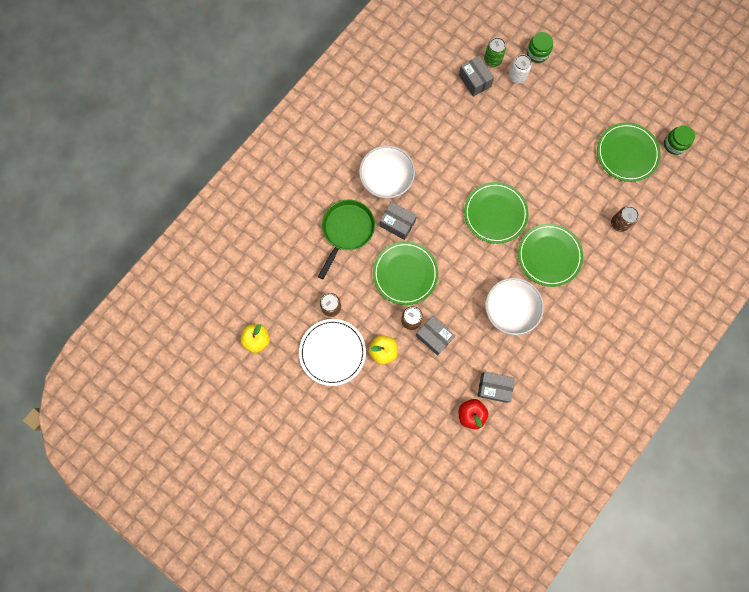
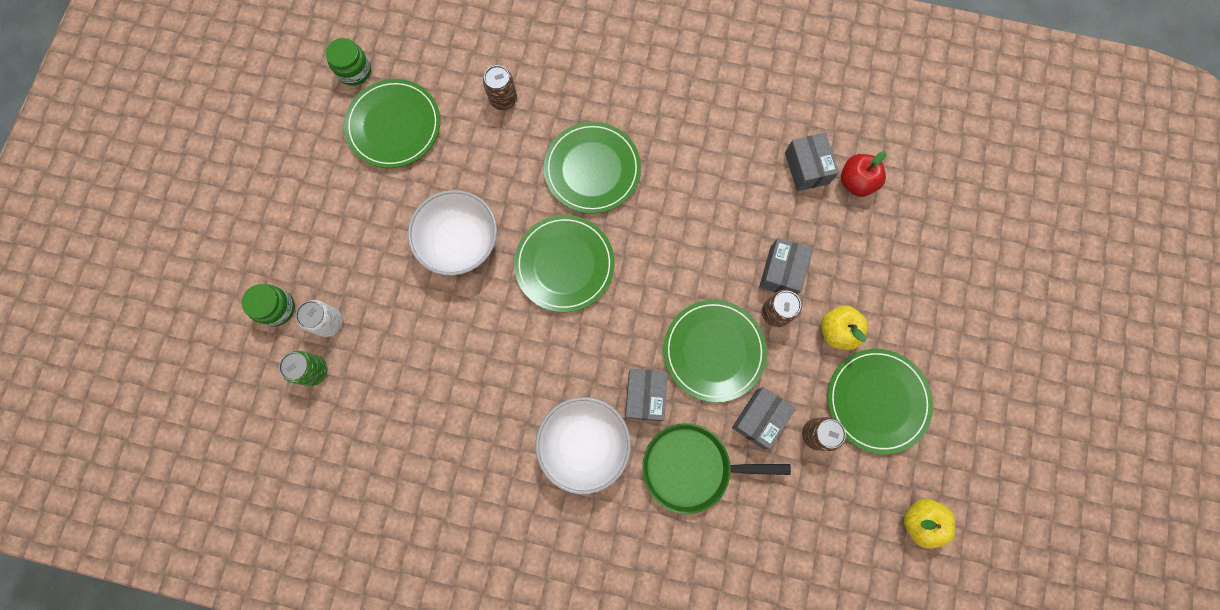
camera: 115 degrees left, 0 degrees up
white plate [299,319,366,386] -> green plate [828,349,933,454]
grey box [459,56,494,97] -> grey box moved to [732,387,795,449]
white bowl [485,278,544,335] -> white bowl moved to [408,190,497,276]

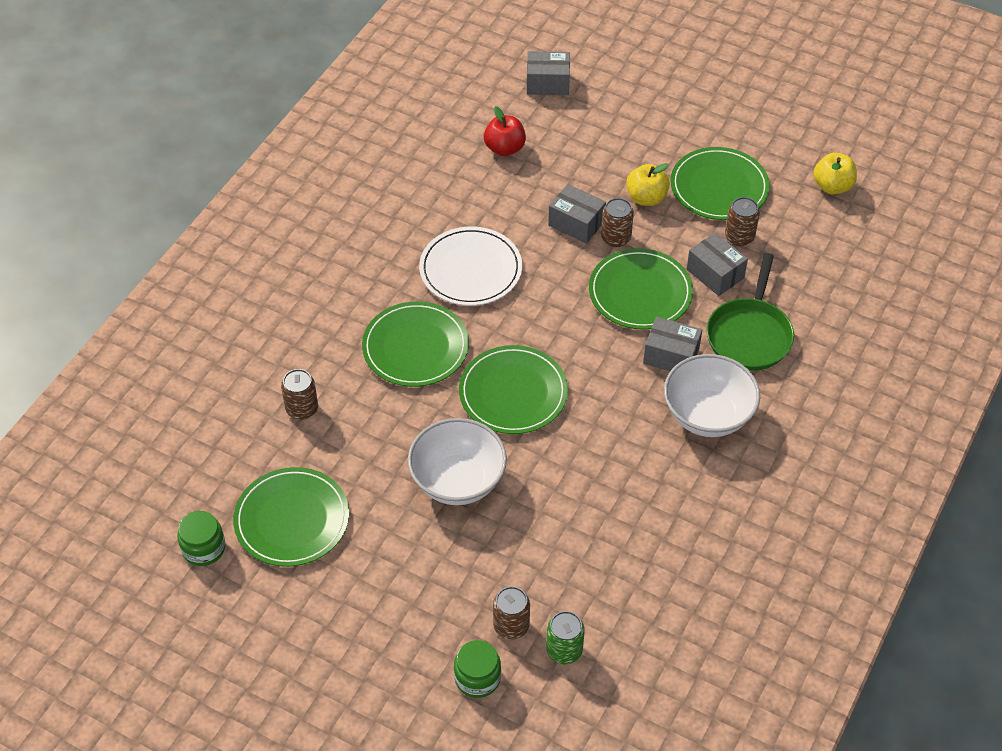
camera: 75 degrees left, 25 degrees down
white can [296,300,343,337] -> brown can [493,586,530,640]
grey box [785,133,839,191] -> grey box moved to [527,51,570,95]
none -> white plate [419,226,522,306]

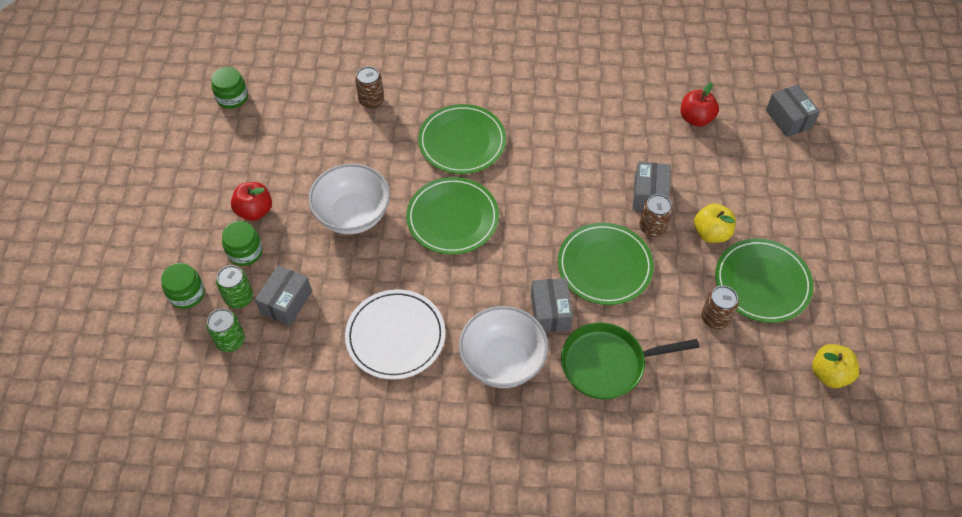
camera: 65 degrees right, 5 degrees up
green plate [233,467,349,567] -> none
white plate [419,226,522,306] -> white plate moved to [345,289,445,379]
brown can [493,586,530,640] -> green can [216,265,253,309]
grey box [687,232,748,296] -> grey box moved to [255,265,312,326]
none -> green jar [222,221,263,266]
none -> red apple [231,182,272,221]

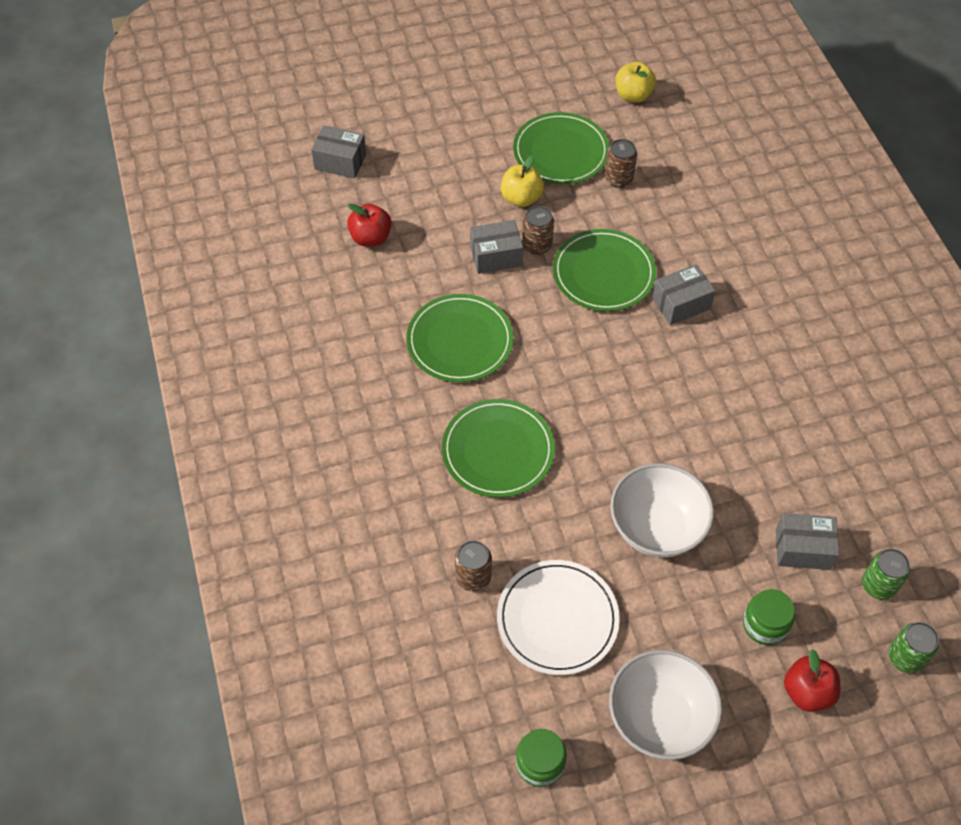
camera: 110 degrees left, 0 degrees up
green jar [161,263,205,309] -> none
green can [216,265,253,309] -> green can moved to [888,622,939,673]
red apple [231,182,272,221] -> red apple moved to [784,649,840,712]
white plate [345,289,445,379] -> white plate moved to [497,560,620,675]
green plate [406,177,499,254] -> green plate moved to [406,294,514,382]
white bowl [459,306,548,388] -> white bowl moved to [609,650,722,760]
green pan [561,322,699,400] -> none
grey box [766,84,820,137] -> grey box turned 60 degrees clockwise [311,125,366,179]

